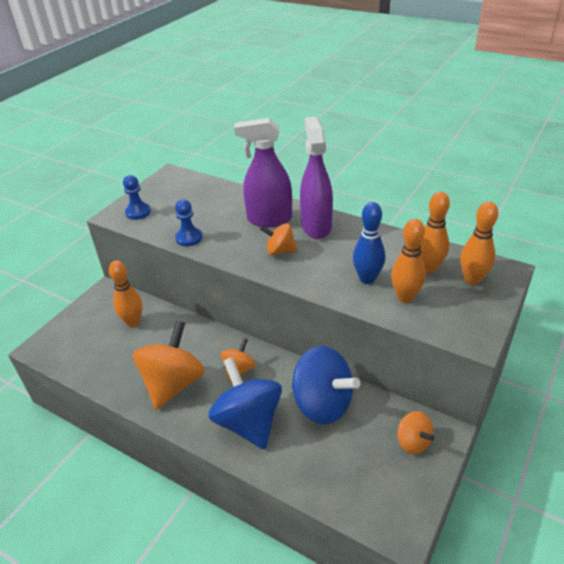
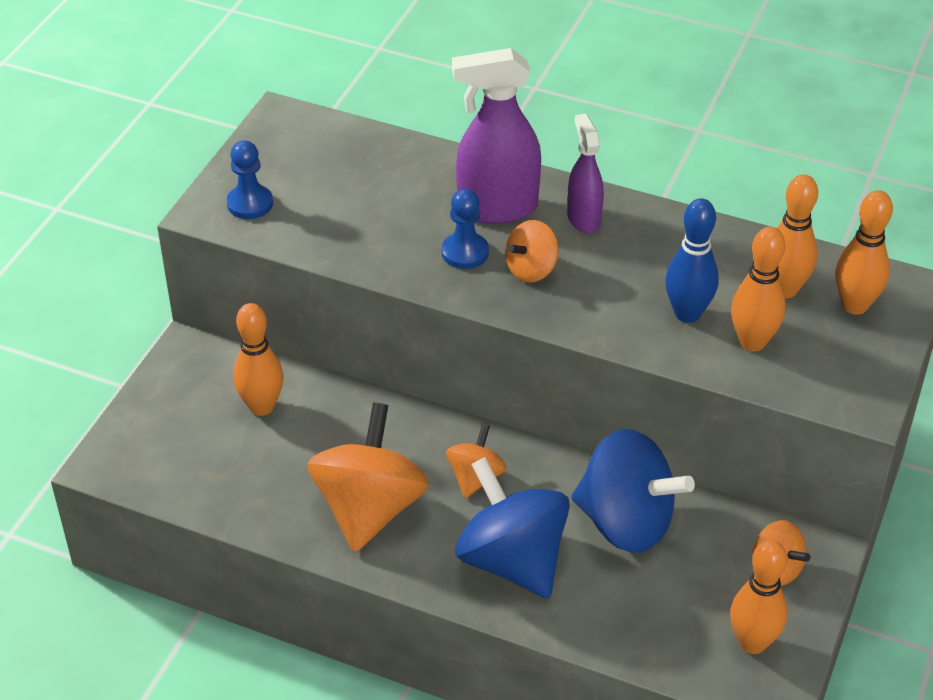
camera: 10 degrees left, 5 degrees up
blue pawn [175,199,202,246] -> blue pawn moved to [442,189,489,269]
orange spinning top [260,223,298,255] -> orange spinning top turned 45 degrees counterclockwise [505,220,559,282]
purple spray bottle [300,117,333,239] -> purple spray bottle [567,114,604,233], size x0.61
none -> orange bowling pin [730,540,787,654]

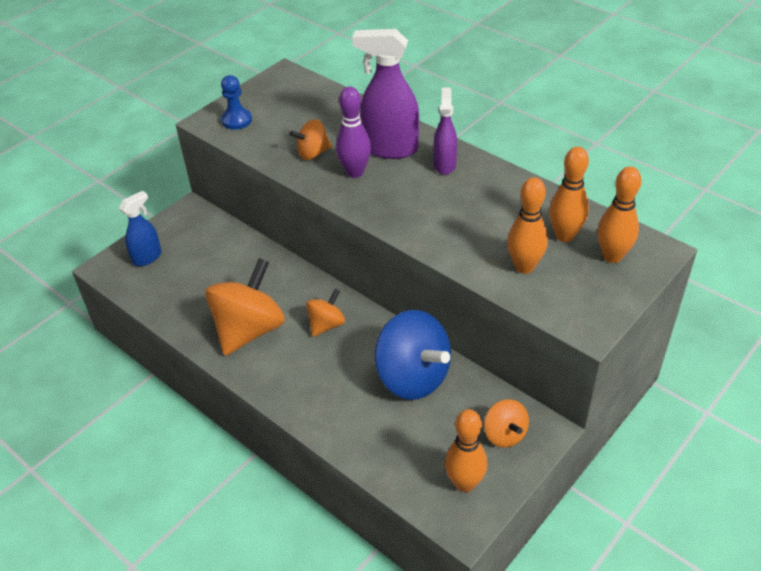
camera: 20 degrees right, 0 degrees up
orange bowling pin [233,303,283,416] -> none
blue pawn [442,189,489,269] -> purple bowling pin [336,86,371,178]
blue spinning top [455,457,570,599] -> none
orange spinning top [505,220,559,282] -> orange spinning top moved to [289,119,332,160]
blue bowling pin [665,198,719,323] -> none
none -> blue spray bottle [119,191,161,266]

